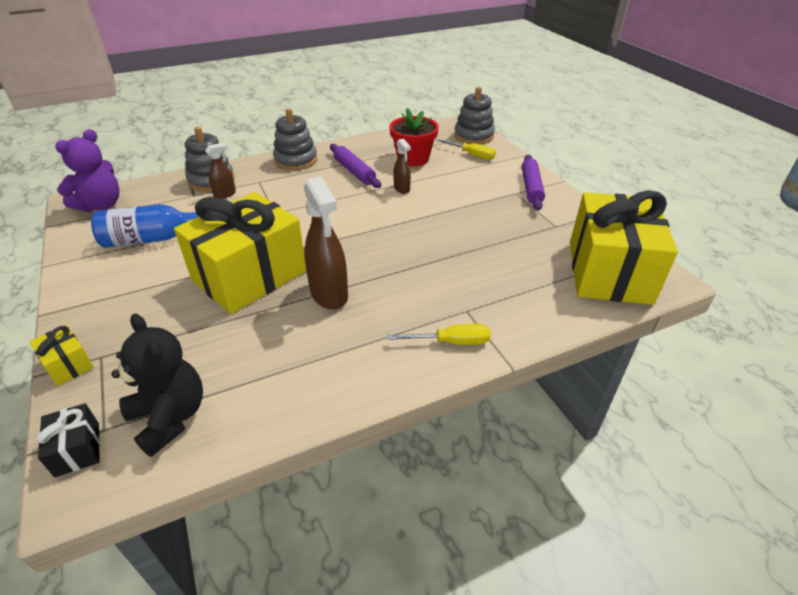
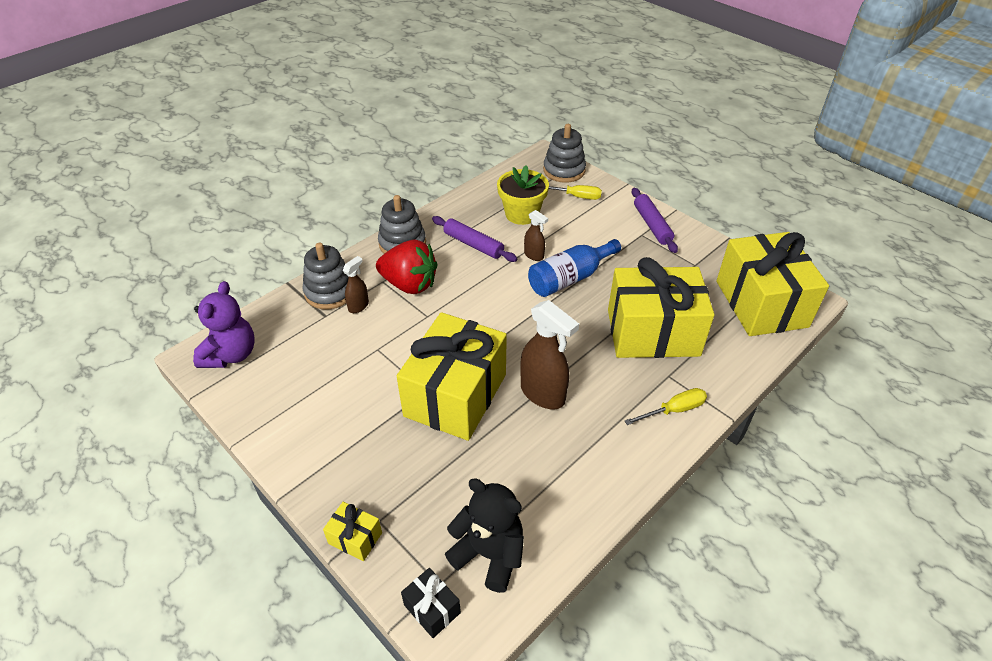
camera: 20 degrees left, 5 degrees up
blue bottle [91,204,199,248] -> blue bottle moved to [528,239,621,297]
red flower pot [389,108,439,166] -> yellow flower pot [497,165,549,225]
none -> red strawberry [376,240,438,294]
none -> yellow gift [608,257,714,358]

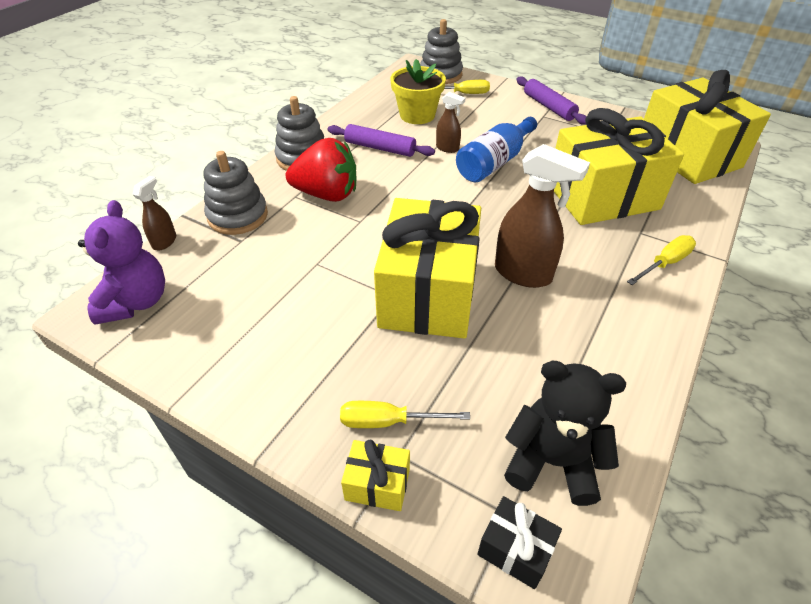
camera: 15 degrees left, 0 degrees up
brown spray bottle [342,256,369,313] -> brown spray bottle moved to [132,176,176,251]
none -> yellow screwdriver [340,401,470,428]

